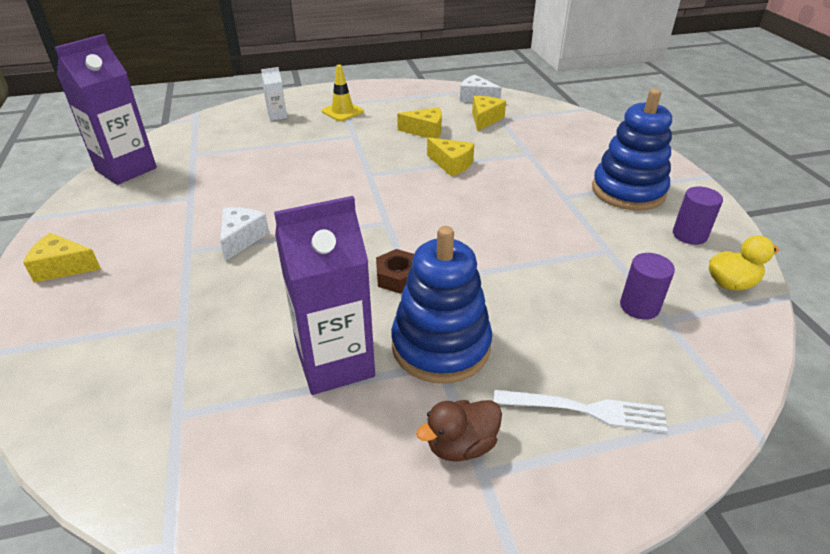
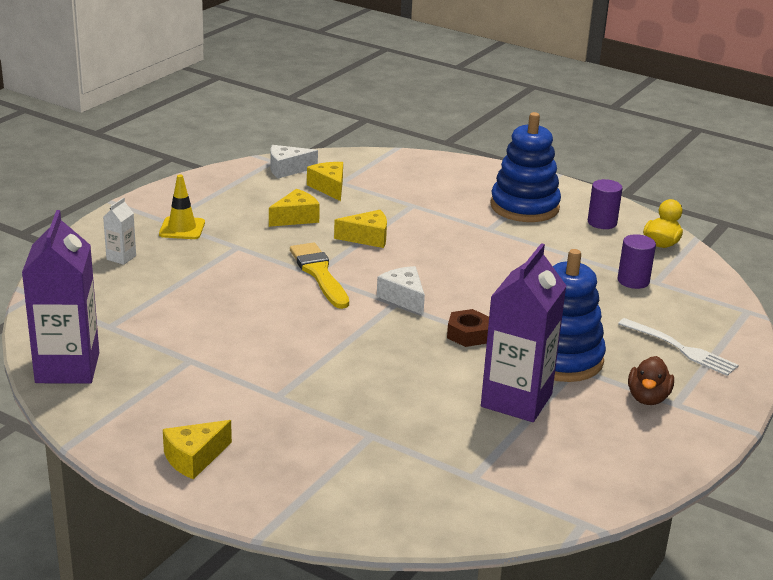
camera: 45 degrees left, 10 degrees down
white cheese [220,207,269,261] -> white cheese moved to [377,266,425,315]
white fork [494,390,668,433] -> white fork turned 75 degrees clockwise [618,318,739,376]
none -> yellow brush [290,242,349,309]

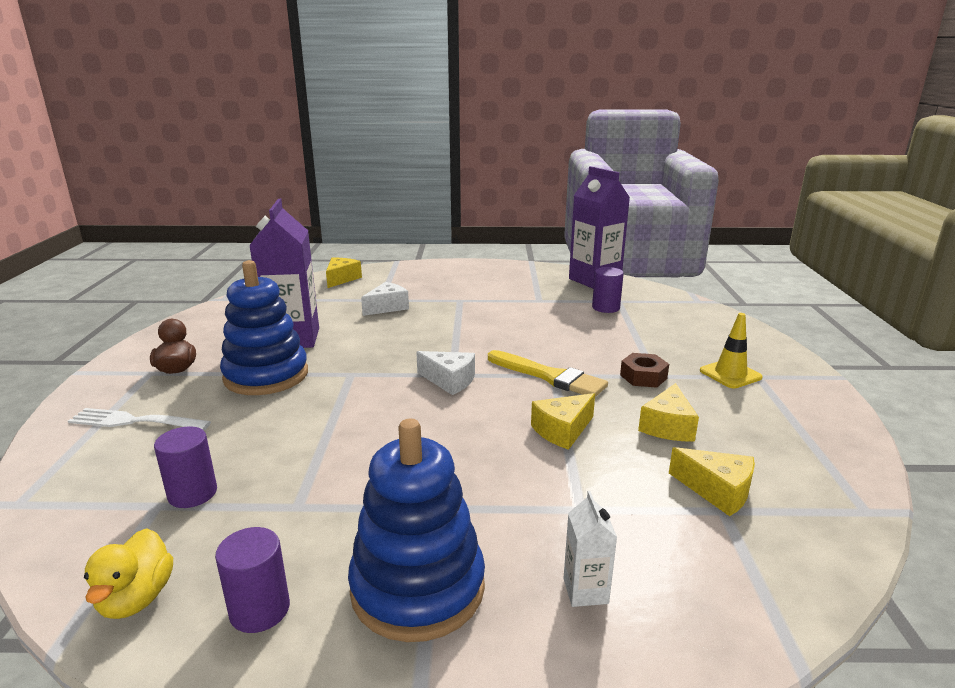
camera: 150 degrees right, 5 degrees down
white carton [103,198,136,265] -> white carton moved to [563,491,617,607]
yellow cheese [163,420,232,480] -> yellow cheese moved to [326,258,362,288]
white cheese [271,145,318,178] -> white cheese moved to [361,282,409,316]
brown nut [447,309,489,347] -> brown nut moved to [620,353,669,388]
none -> purple cylinder [592,267,624,313]

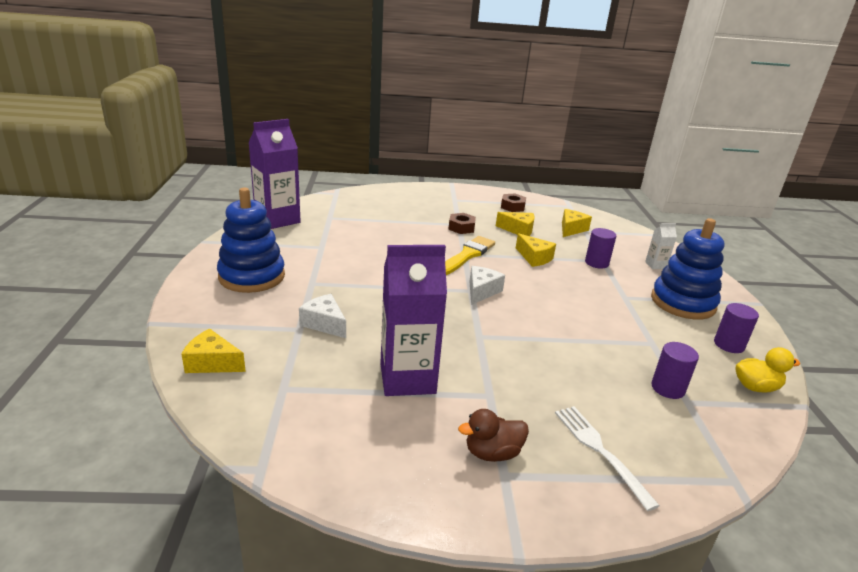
camera: 95 degrees left, 5 degrees up
white fork [68,408,211,430] -> white fork turned 150 degrees clockwise [555,406,660,511]
blue stacking toy [220,260,308,395] -> blue stacking toy moved to [217,188,285,293]
purple cylinder [592,267,624,313] -> purple cylinder moved to [585,228,616,269]
yellow traffic cone [700,313,763,388] -> none
none -> brown nut [501,194,526,212]

